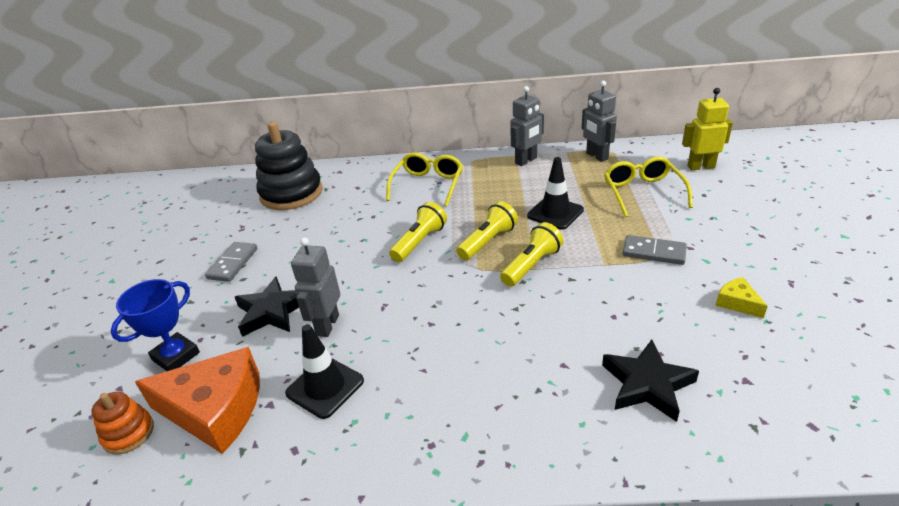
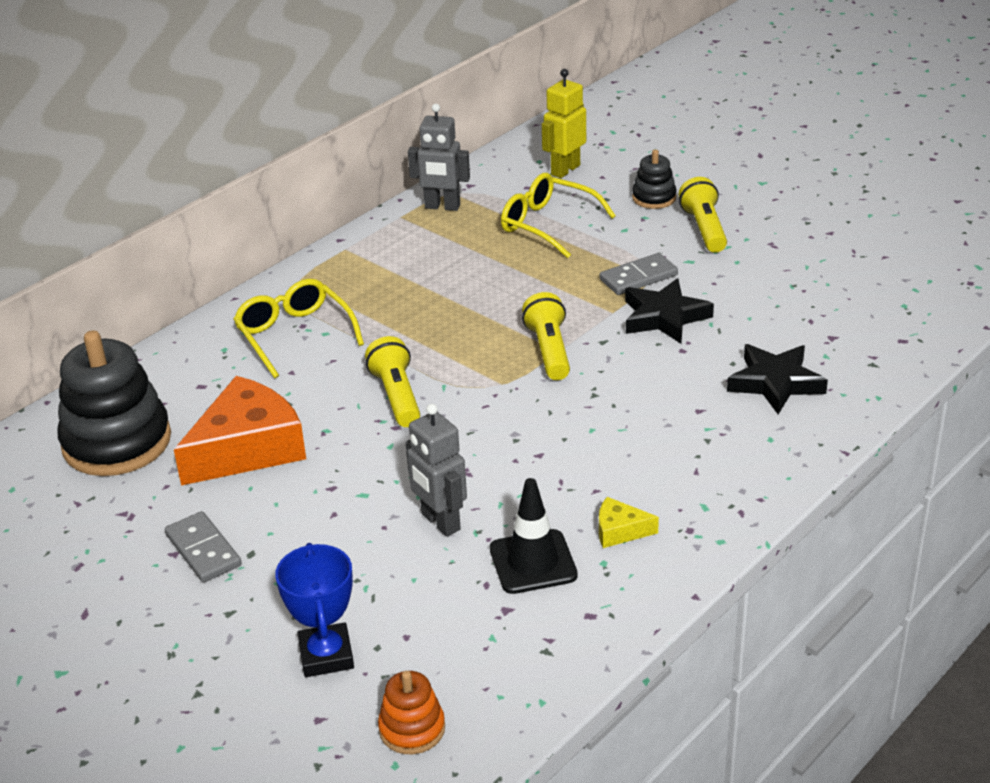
camera: 50 degrees left, 0 degrees up
orange cheese [135,347,260,454] -> orange cheese moved to [174,376,306,486]
black star [235,276,299,336] -> black star moved to [625,278,714,344]
yellow flashlight [456,201,518,260] -> yellow flashlight moved to [679,177,727,253]
grey robot [510,86,544,166] -> none
black traffic cone [527,157,584,230] -> none
yellow cheese [715,277,768,318] -> yellow cheese moved to [599,497,659,548]
none -> black stacking toy [632,149,676,209]

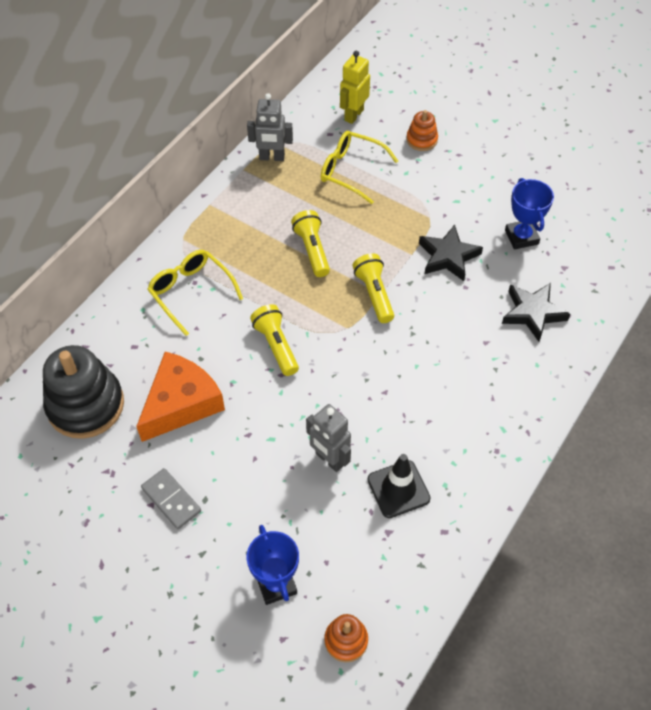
camera: 10 degrees left, 20 degrees up
yellow cheese [599,497,659,548] -> none
grey domino [600,253,678,295] -> none
black stacking toy [632,149,676,209] -> orange stacking toy [406,110,438,151]
yellow flashlight [679,177,727,253] -> yellow flashlight moved to [291,210,330,277]
none -> blue trophy [505,178,554,250]

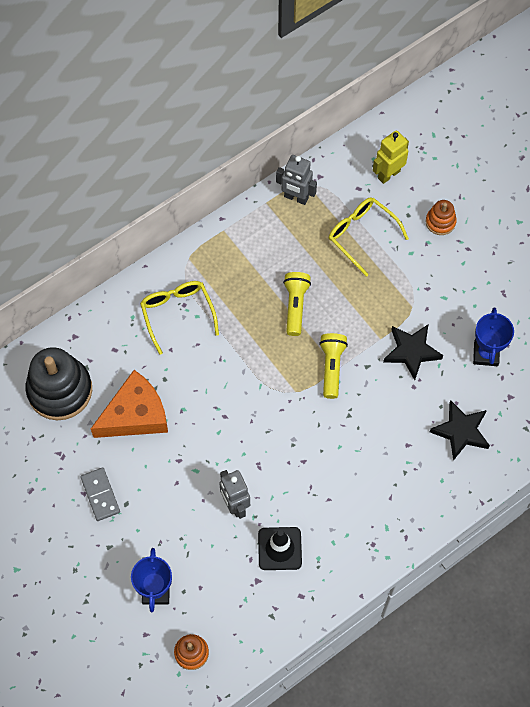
camera: 20 degrees right, 10 degrees up
yellow flashlight [250,304,299,376] -> none

